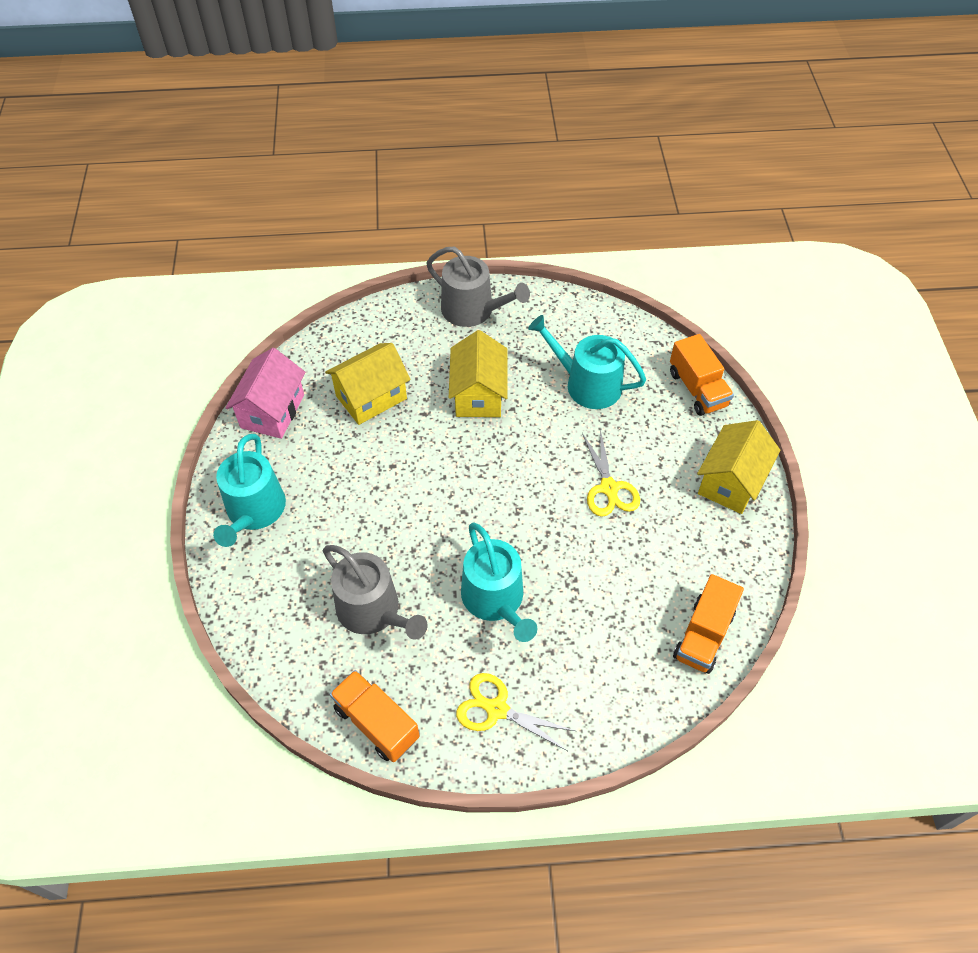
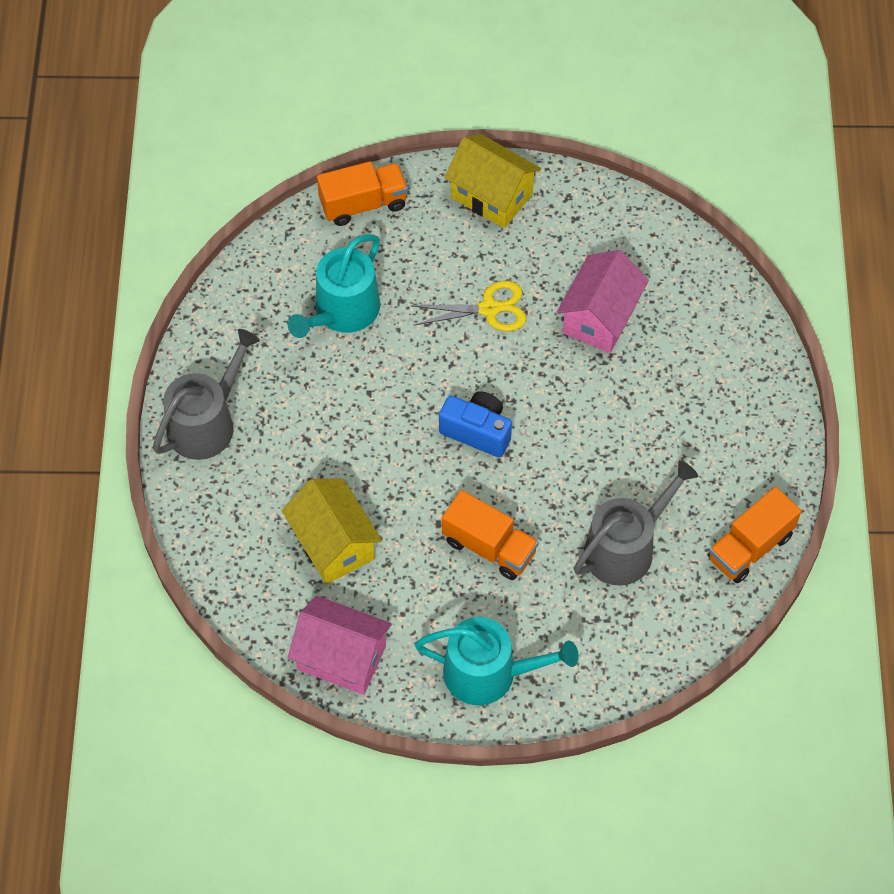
camera: 85 degrees left, 5 degrees up
yellow house [449,330,507,417] -> none
yellow scissors [456,673,575,751] -> none
turquoise watering can [461,522,537,642] -> none
orange truck [673,574,744,674] -> orange truck moved to [442,490,539,580]
none -> blue camera [439,391,512,457]
none -> pink house [557,250,649,353]

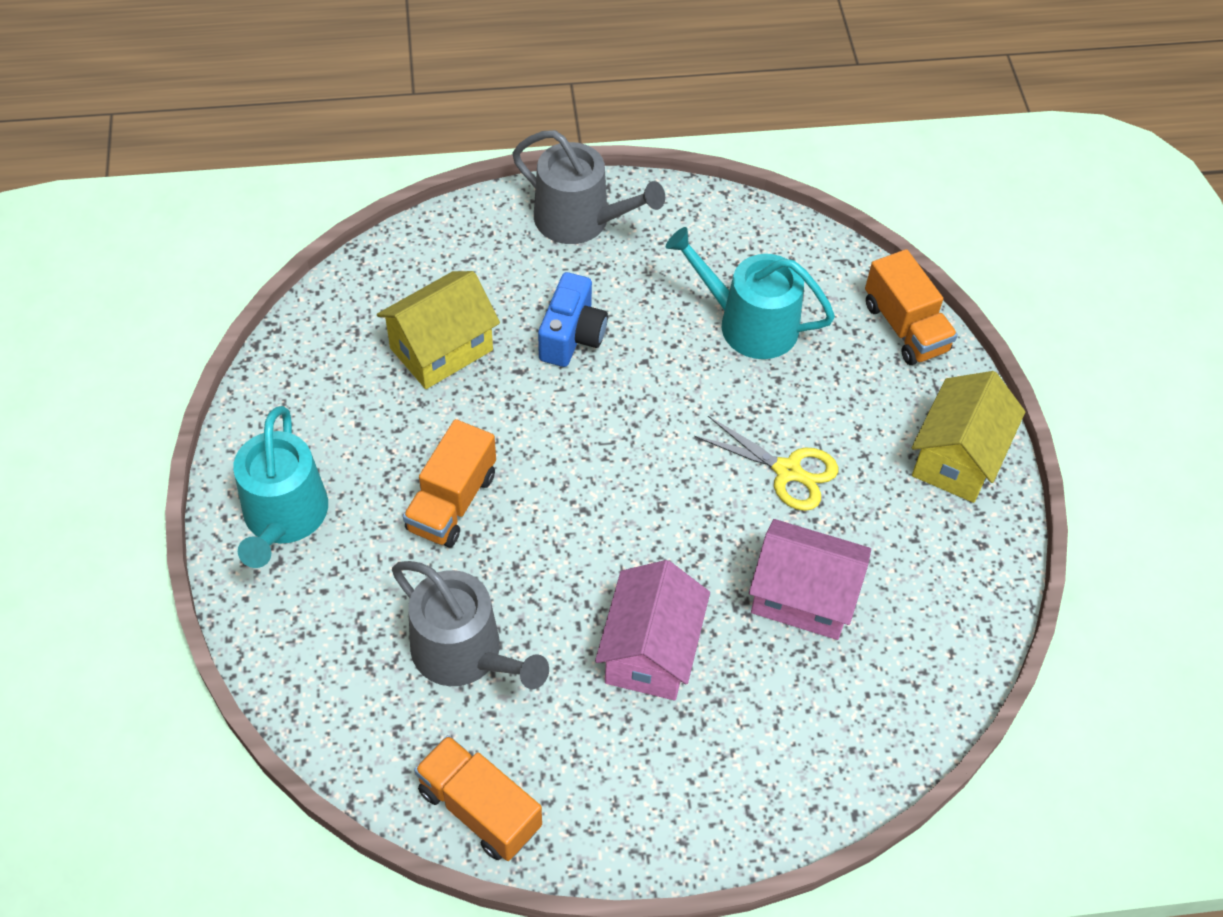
camera: 80 degrees right, 5 degrees down
pink house [288,596,392,695] -> pink house moved to [595,560,710,700]
yellow scissors [412,281,527,332] -> yellow scissors turned 45 degrees counterclockwise [695,416,838,511]
blue camera [439,391,512,457] -> blue camera moved to [538,272,608,367]

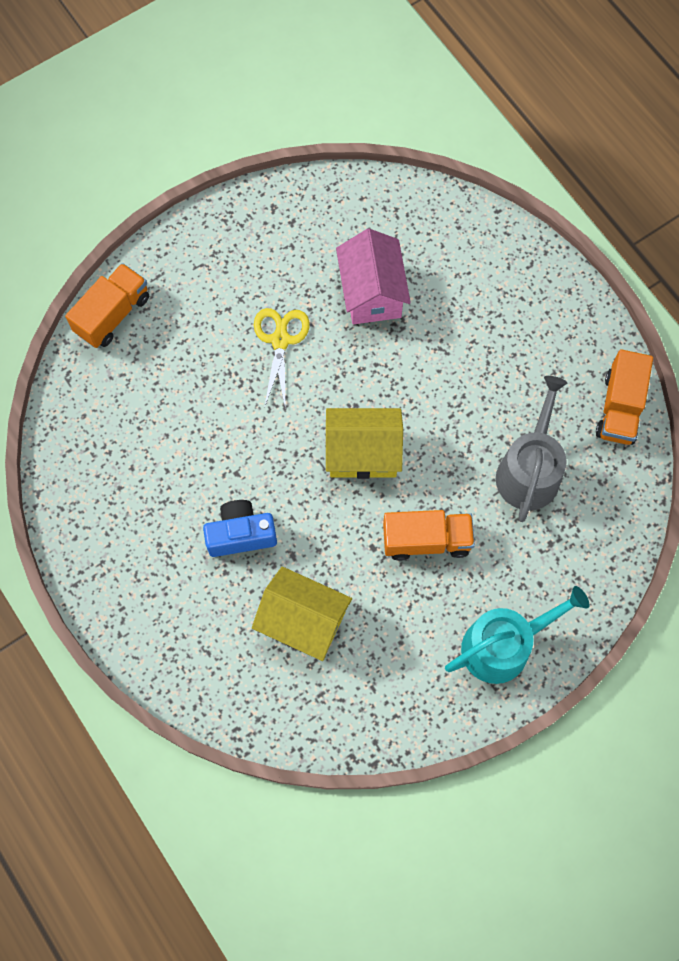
camera: 115 degrees left, 15 degrees up
grey watering can [512,130,665,244] -> none
pink house [595,560,710,700] -> none
turquoise watering can [666,227,835,359] -> none
yellow house [912,371,1025,503] -> yellow house moved to [326,408,403,479]

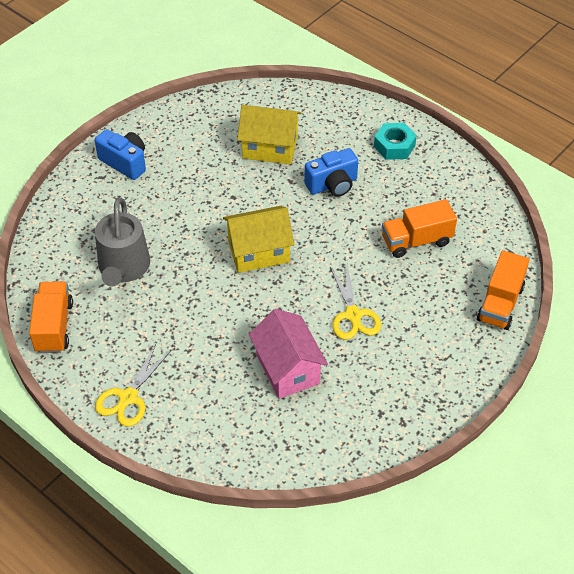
camera: 165 degrees right, 20 degrees down
orange truck [383,510,475,561] -> orange truck moved to [382,199,457,258]
turquoise watering can [445,586,590,684] -> blue camera [95,129,146,180]
none -> yellow scissors [95,344,171,427]
none -> turquoise nut [374,123,417,160]

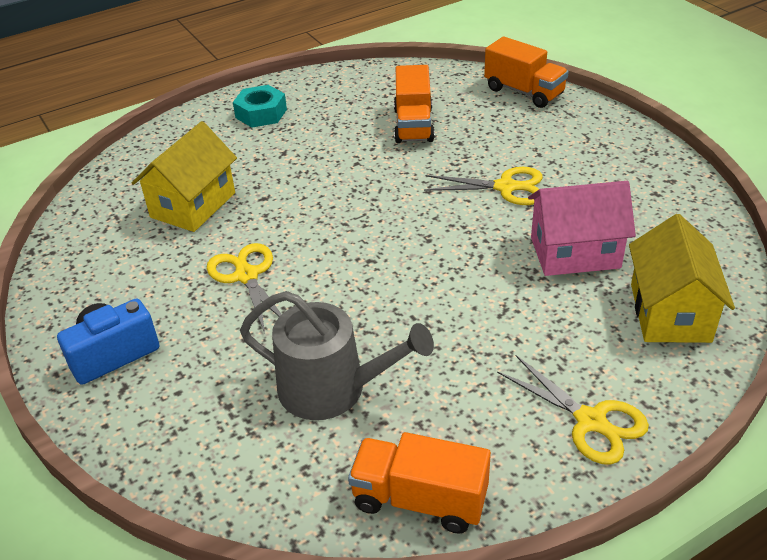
camera: 70 degrees left, 10 degrees down
yellow house [223,206,294,273] -> yellow house moved to [629,214,735,343]
blue camera [304,148,358,197] -> none
none -> yellow scissors [207,243,282,333]

